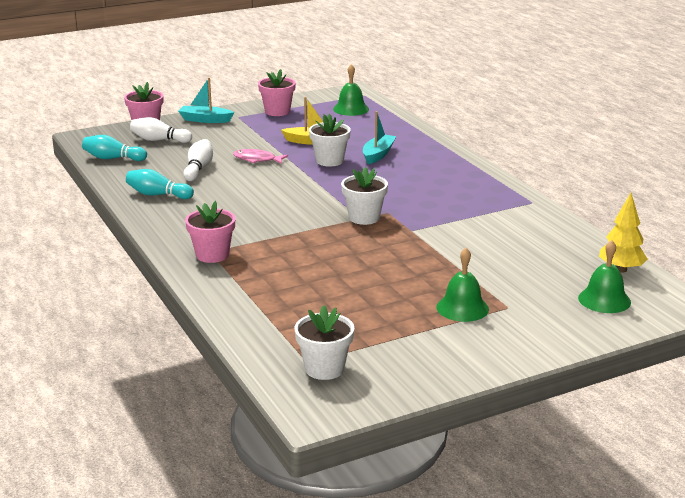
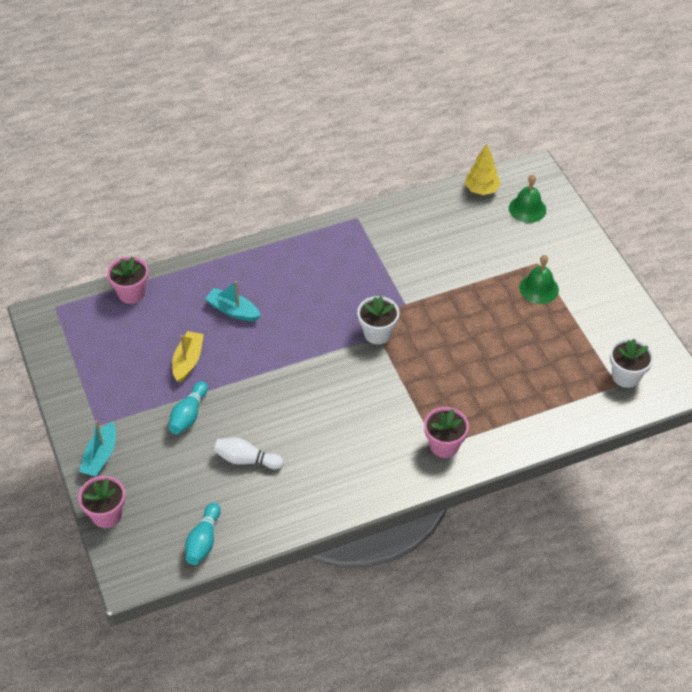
camera: 85 degrees left, 25 degrees up
turquoise bowling pin [126,169,194,199] -> turquoise bowling pin moved to [169,381,208,434]
white bowling pin [130,117,192,143] -> none
pink fish [233,149,288,164] -> none
pink flower pot [258,69,296,116] -> pink flower pot moved to [107,256,149,304]
white flower pot [309,114,351,167] -> none
green bell [333,64,369,116] -> none

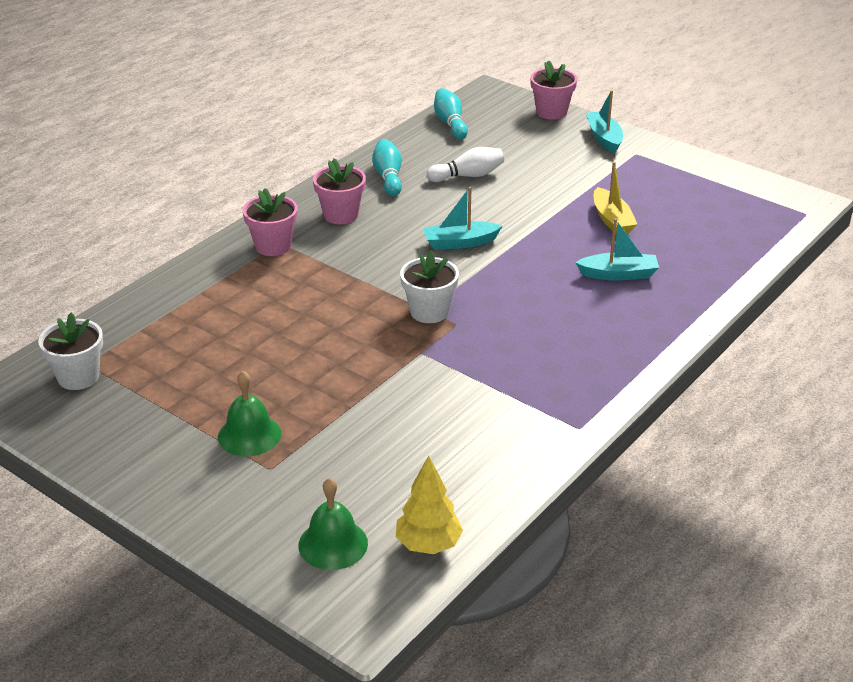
camera: 150 degrees right, 15 degrees down
pink flower pot [107,256,149,304] -> pink flower pot moved to [313,158,366,224]
turquoise bowling pin [169,381,208,434] -> turquoise bowling pin moved to [372,139,402,196]
none -> turquoise boat [423,187,503,250]

